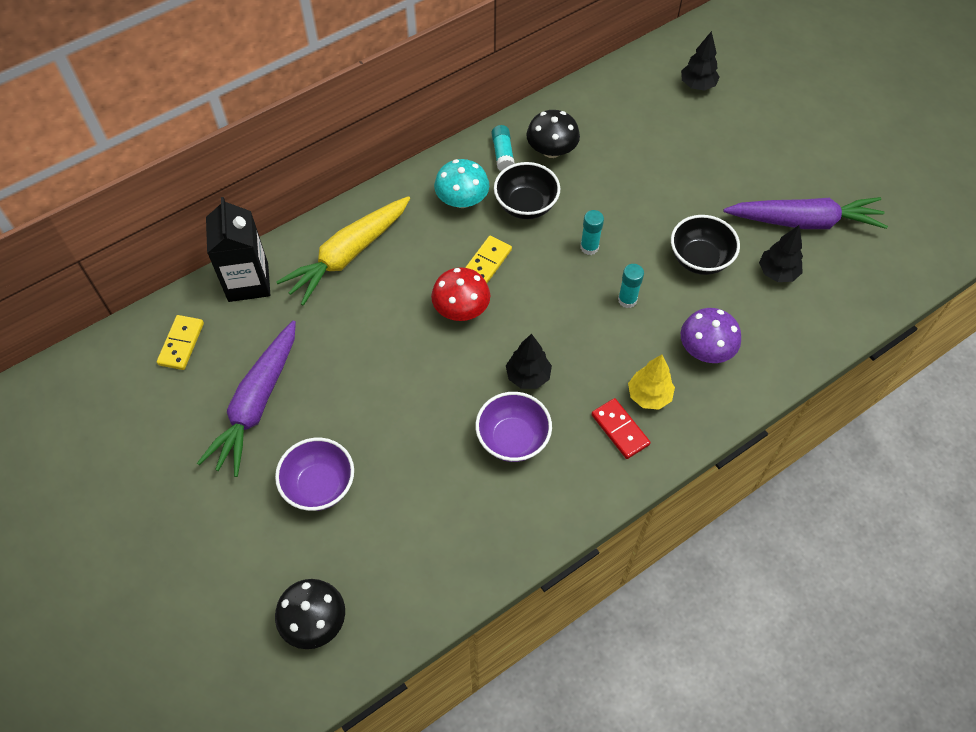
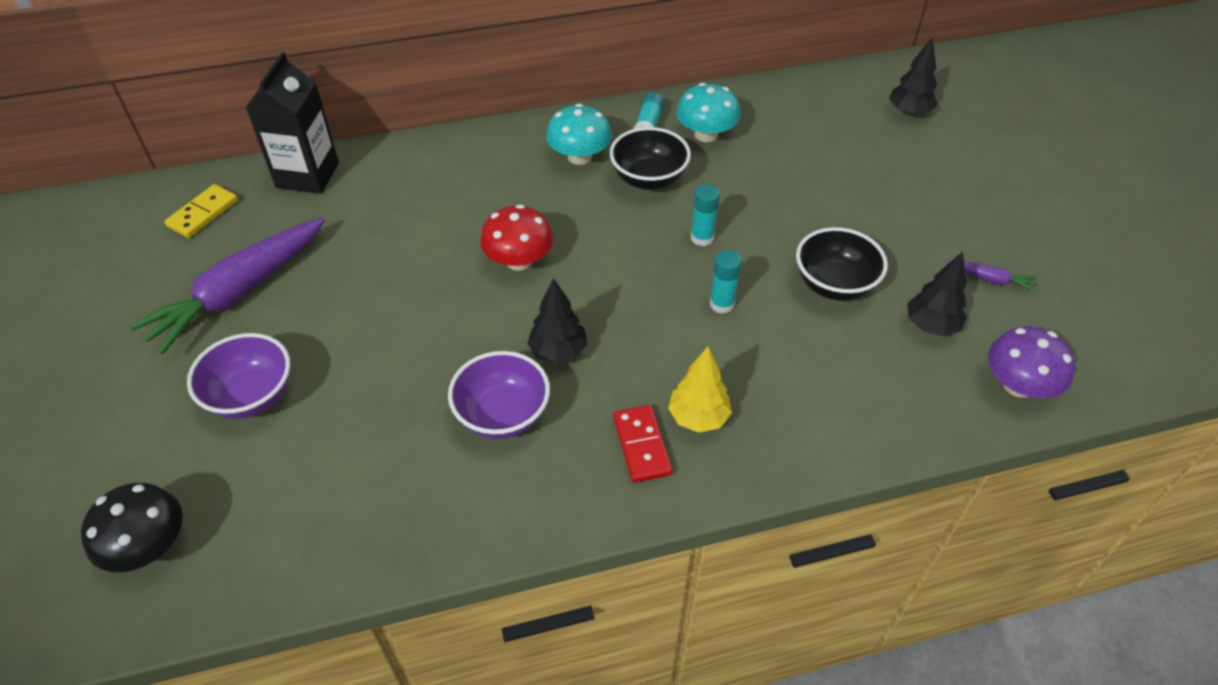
camera: 20 degrees right, 10 degrees down
yellow carrot [276,196,410,305] -> none
yellow domino [465,236,512,283] -> none
black mushroom [526,110,580,158] -> turquoise mushroom [676,83,741,142]
purple mushroom [681,308,741,363] -> purple mushroom moved to [988,326,1075,398]
purple carrot [723,197,888,229] -> purple carrot [946,261,1037,292], size x0.41

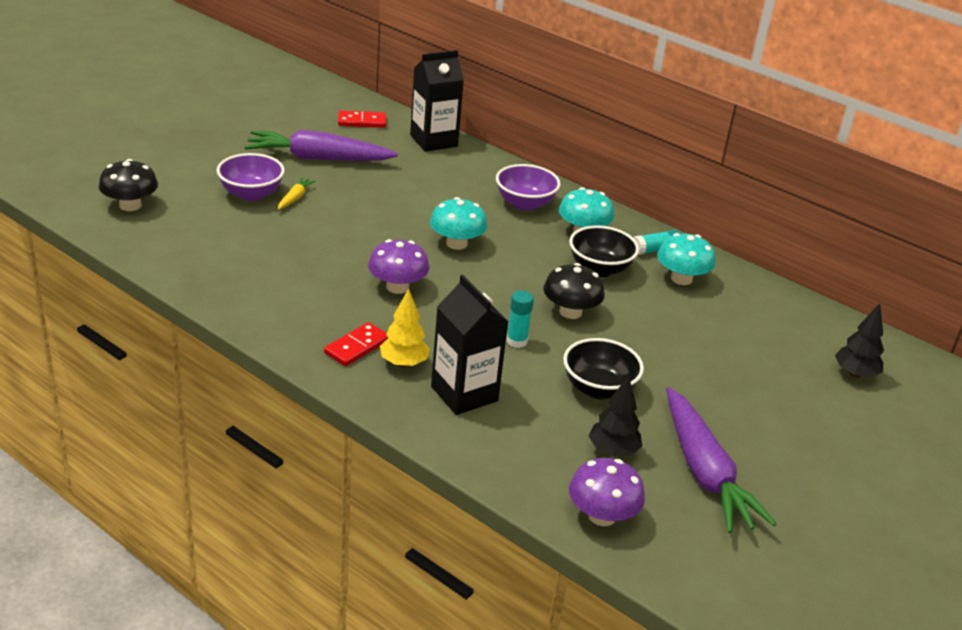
camera: 50 degrees right, 15 degrees down
yellow domino [164,184,238,238] -> red domino [338,110,386,128]
purple bowl [448,351,550,439] -> purple bowl moved to [496,164,561,211]
red mushroom [480,204,554,271] -> turquoise mushroom [430,197,487,250]
black tree [527,278,588,364] -> purple mushroom [368,239,429,294]
turquoise glue stick [691,184,720,246] -> black mushroom [543,263,605,319]
purple carrot [946,261,1037,292] -> purple carrot [666,387,776,533], size x2.41
none -> yellow carrot [278,177,316,210]
none -> black carton [431,275,508,415]

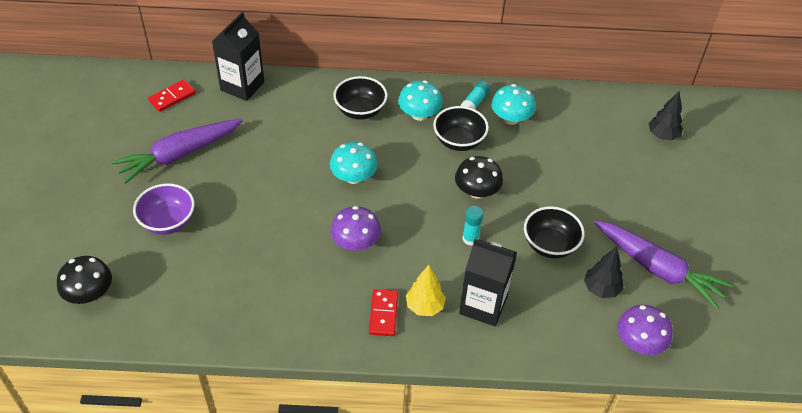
camera: 35 degrees left, 15 degrees up
yellow carrot [278,177,316,210] -> none
purple bowl [496,164,561,211] -> black bowl [333,76,387,120]

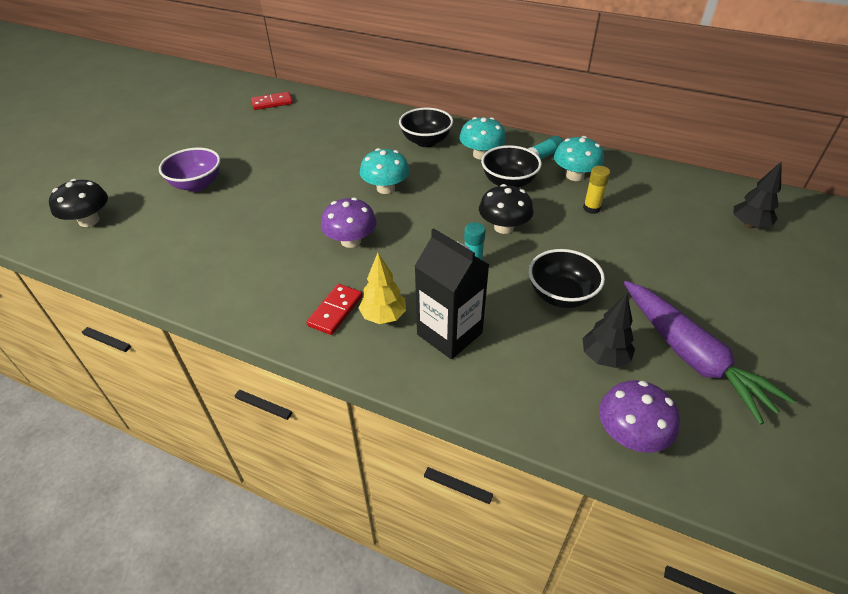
camera: 25 degrees right, 5 degrees down
purple carrot [111,119,243,184] -> none
black carton [212,12,264,101] -> none
none -> yellow glue stick [583,166,610,214]

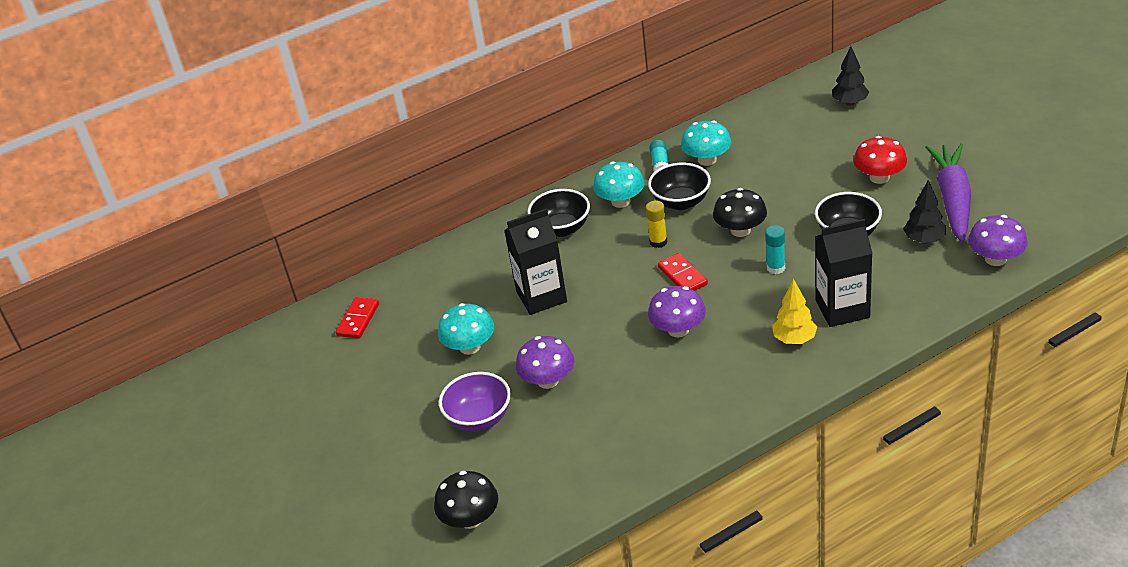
camera: 50 degrees left, 5 degrees down
red domino [306,284,362,335] -> red domino moved to [658,253,708,291]
turquoise mushroom [360,148,410,194] -> turquoise mushroom moved to [438,303,494,355]
yellow glue stick [583,166,610,214] -> yellow glue stick moved to [646,201,667,248]
purple carrot [624,281,795,424] -> purple carrot turned 90 degrees counterclockwise [925,144,971,243]
none -> black carton [504,208,567,315]
none -> purple mushroom [516,336,574,389]
none -> red mushroom [853,136,907,184]

